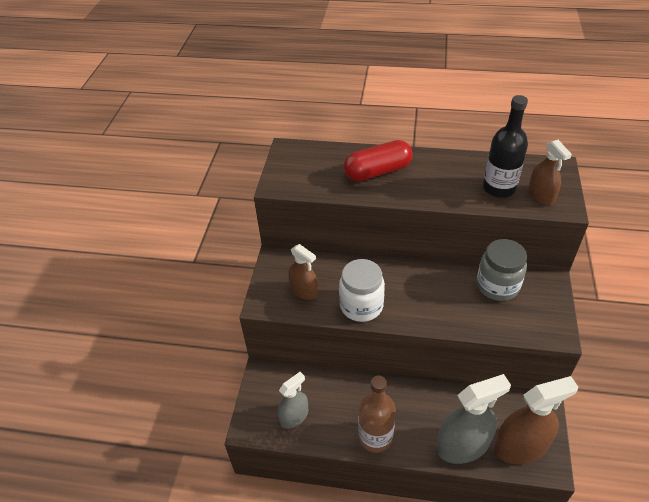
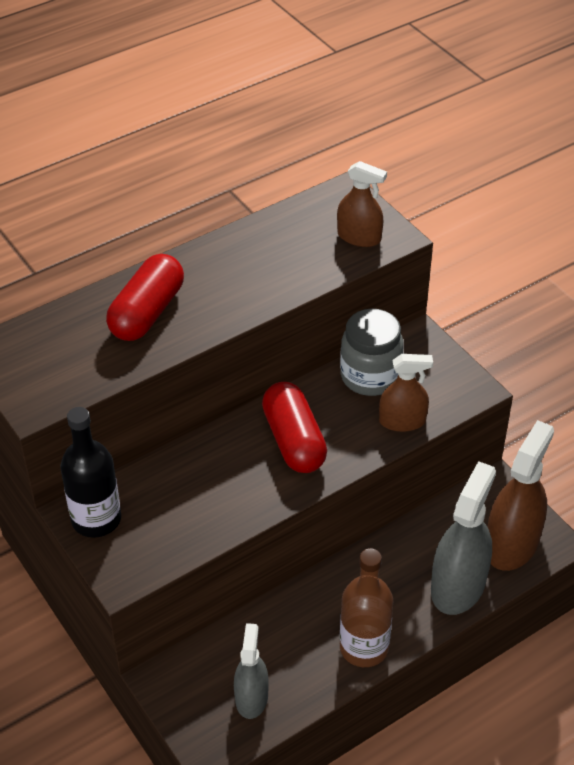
camera: 45 degrees left, 0 degrees up
brown spray bottle [288,244,318,300] -> brown spray bottle moved to [379,354,433,432]
white jar [339,259,385,322] -> none
black bottle [483,95,528,198] -> black bottle moved to [61,407,121,538]
none -> red capsule [262,382,327,473]

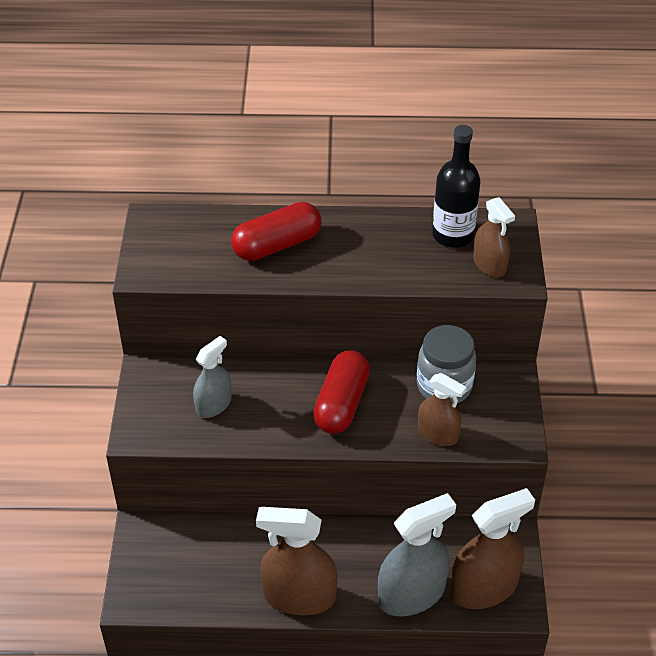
camera: 35 degrees right, 0 degrees up
black bottle [61,407,121,538] -> black bottle moved to [432,125,480,248]
grey spray bottle [234,623,269,719] -> grey spray bottle moved to [193,336,232,418]
brown bottle [340,548,393,667] -> brown spray bottle [256,507,338,615]

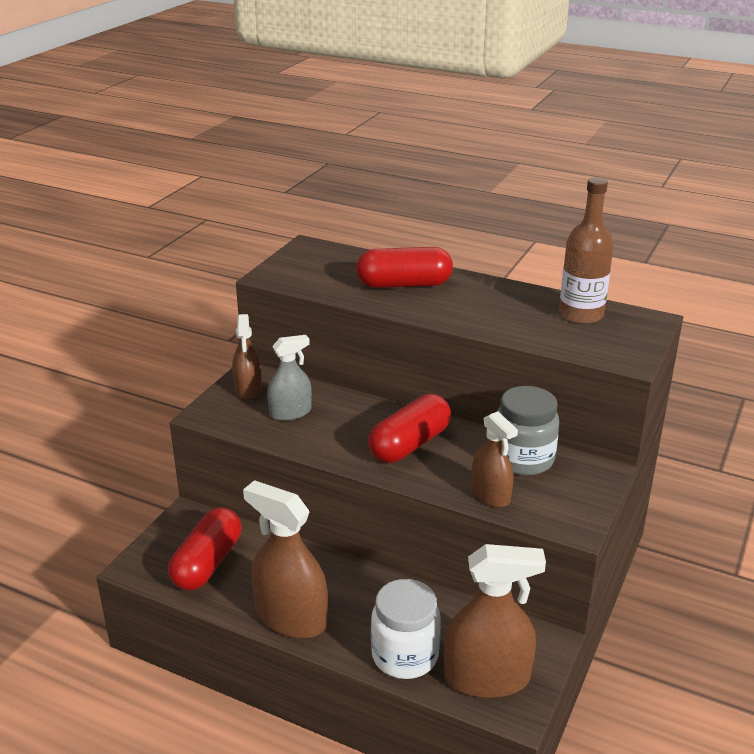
camera: 25 degrees right, 15 degrees down
grey spray bottle [378,493,456,616] -> white jar [371,579,441,679]
black bottle [432,125,480,248] -> brown bottle [559,177,614,324]
brown spray bottle [473,197,515,277] -> brown spray bottle moved to [232,314,262,399]
none -> red capsule [168,507,241,590]

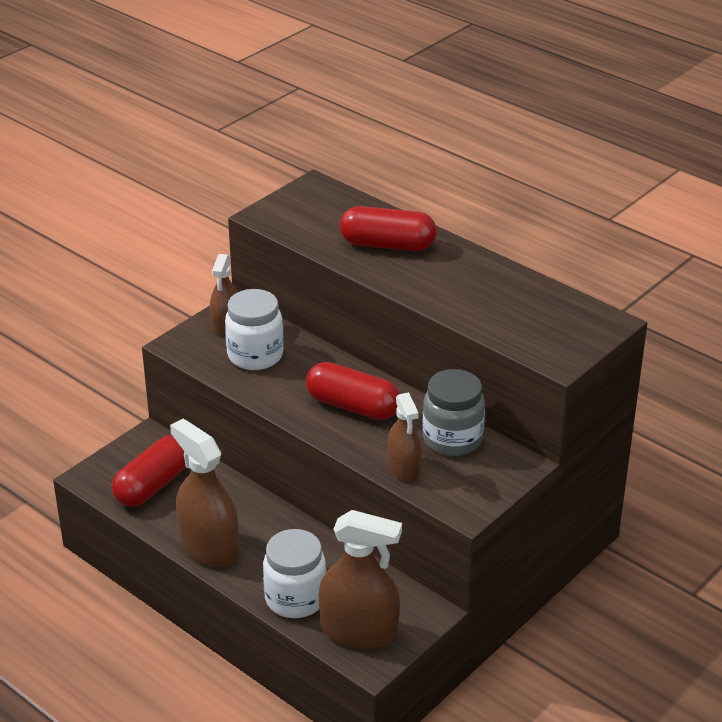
camera: 15 degrees right, 5 degrees up
grey spray bottle [267,335,312,421] -> white jar [225,289,284,370]
red capsule [368,394,451,463] -> red capsule turned 60 degrees clockwise [306,362,400,420]
brown bottle [559,177,614,324] -> none

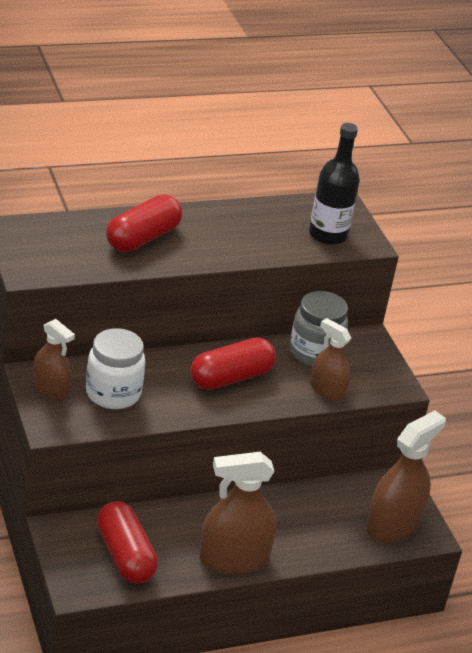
camera: 65 degrees left, 0 degrees up
white jar [263,529,326,618] -> none
brown spray bottle [387,392,421,481] -> brown spray bottle turned 150 degrees counterclockwise [310,318,351,401]
none -> black bottle [309,123,360,245]

